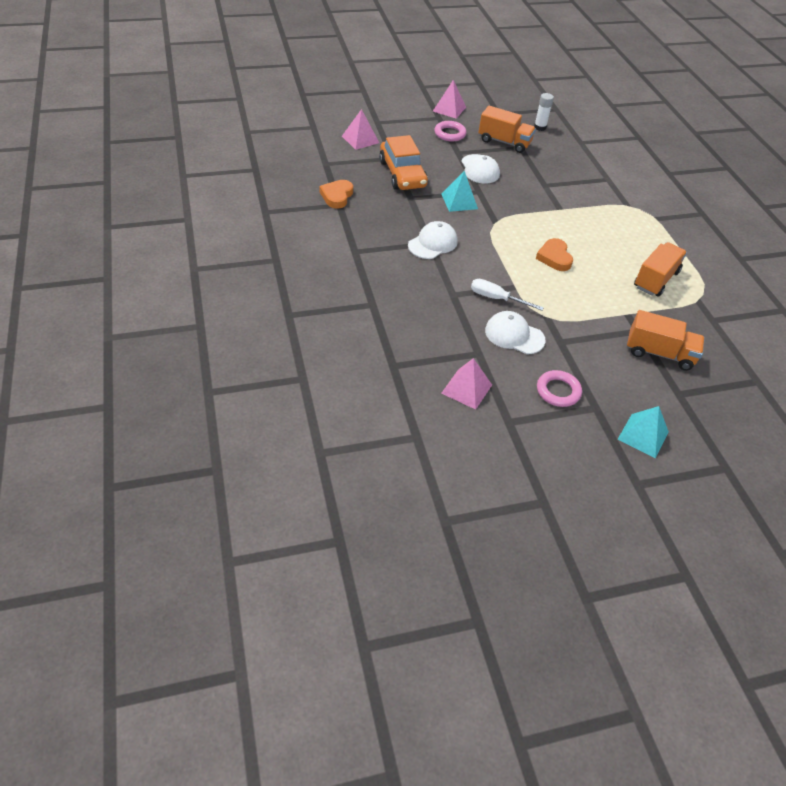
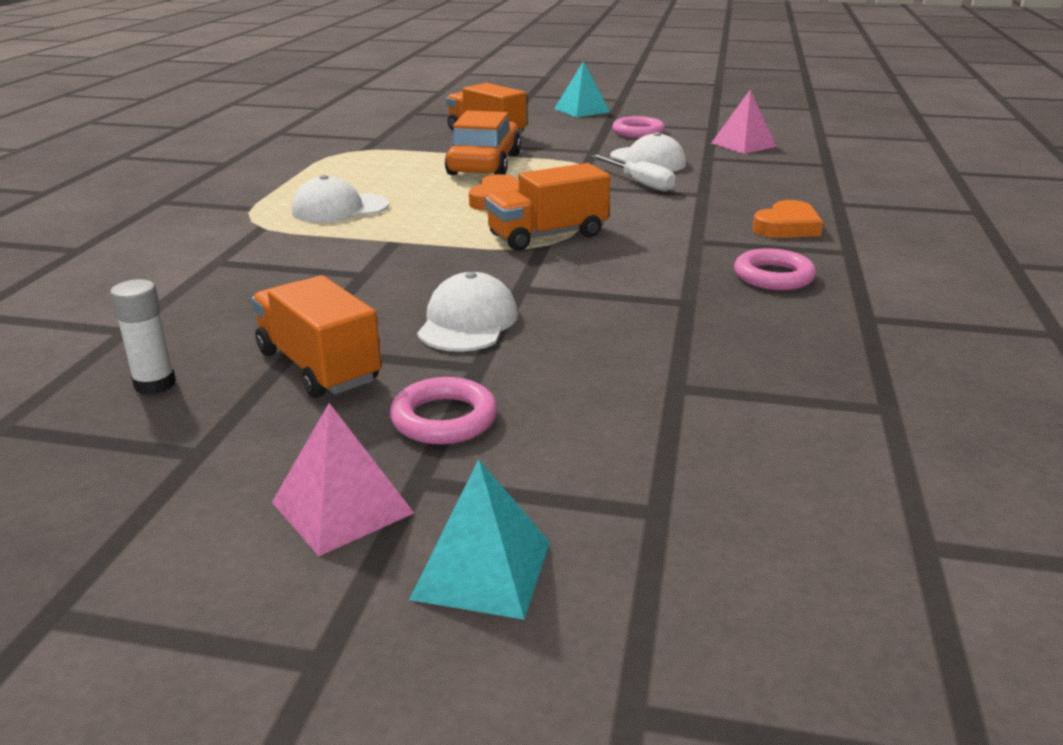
camera: 150 degrees left, 20 degrees down
orange heart [320,180,353,209] -> orange heart moved to [752,200,823,238]
pink pyramid [342,109,379,150] -> none
orange car [379,135,428,190] -> orange car moved to [445,111,521,175]
white cap [408,221,458,259] -> white cap moved to [292,175,389,223]
turquoise pyramid [442,171,478,212] -> turquoise pyramid moved to [409,459,550,620]
orange truck [634,242,687,297] -> orange truck moved to [485,163,610,251]
none -> pink ring [734,248,816,290]

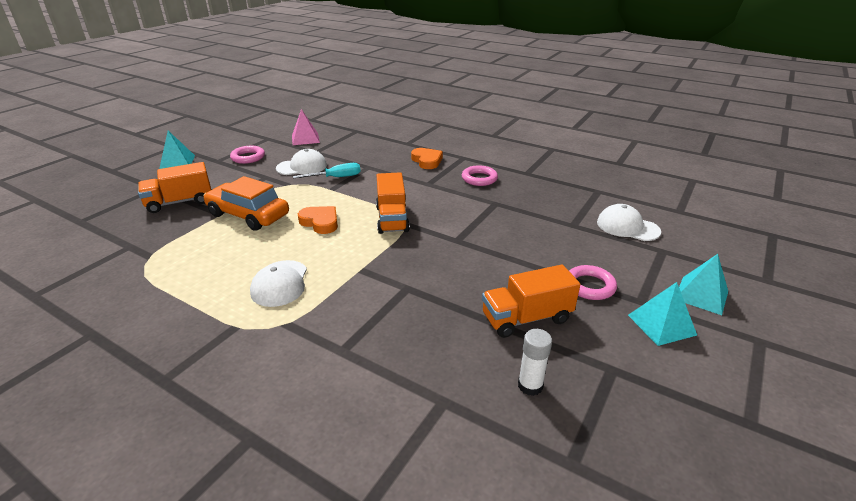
camera: 70 degrees left, 5 degrees up
pink pyramid [272,403,414,556] -> turquoise pyramid [628,282,697,346]
white cap [417,272,518,352] -> white cap moved to [597,204,661,241]
white screwdriver [590,155,676,192] -> turquoise screwdriver [293,163,361,178]

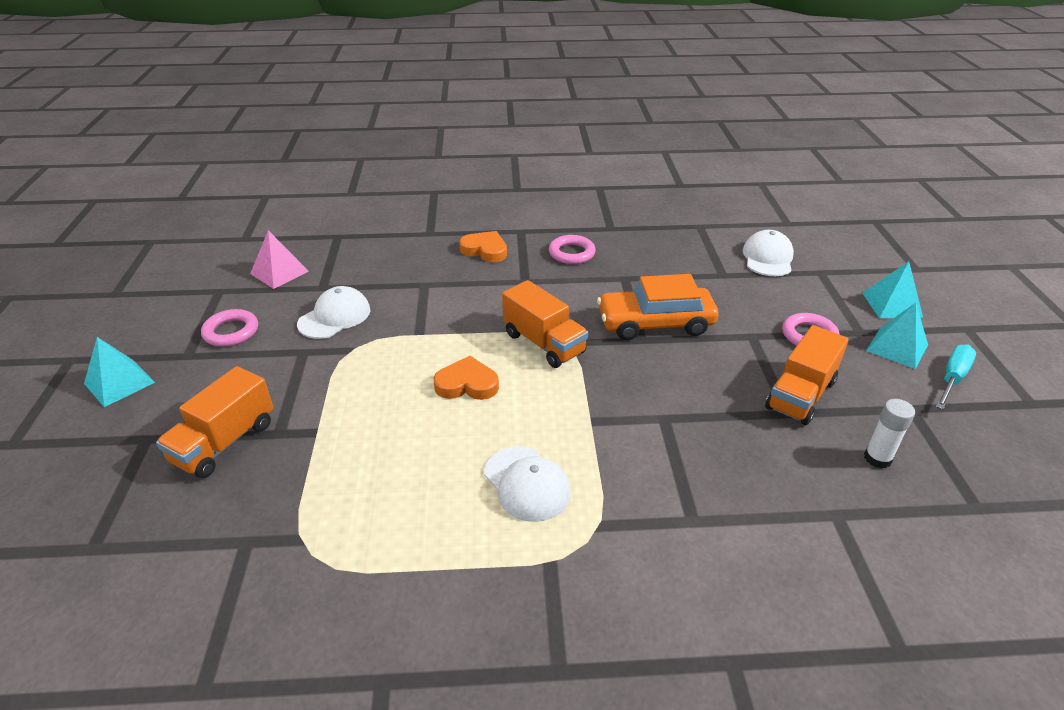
camera: 35 degrees left, 5 degrees up
orange car [203,176,289,231] -> orange car moved to [597,274,719,340]
turquoise screwdriver [293,163,361,178] -> turquoise screwdriver moved to [936,344,976,410]
white cap [597,204,661,241] -> white cap turned 105 degrees clockwise [743,230,794,276]

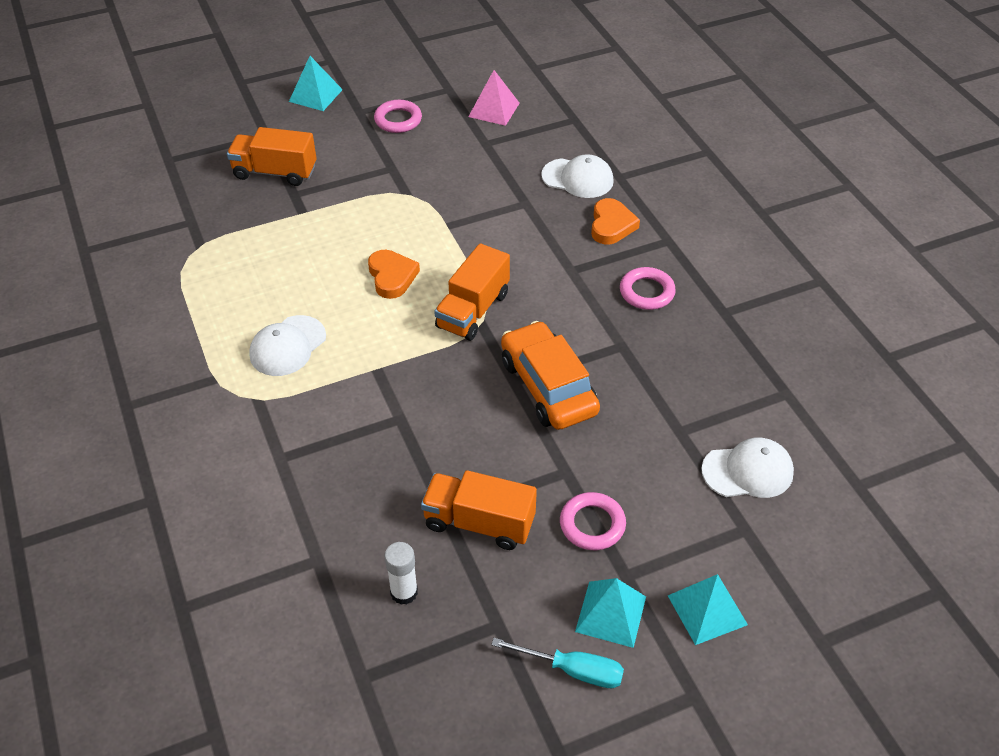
camera: 70 degrees right, 10 degrees up
white cap [297,286,370,339] -> white cap moved to [541,154,614,198]

